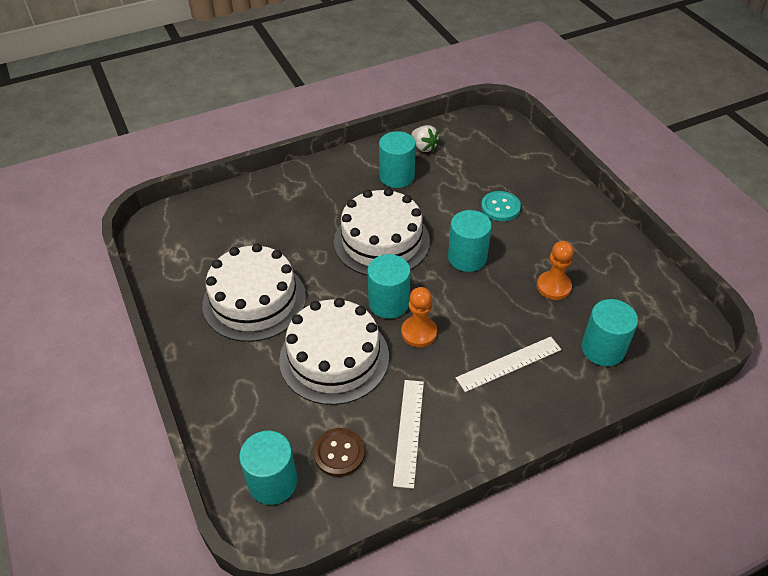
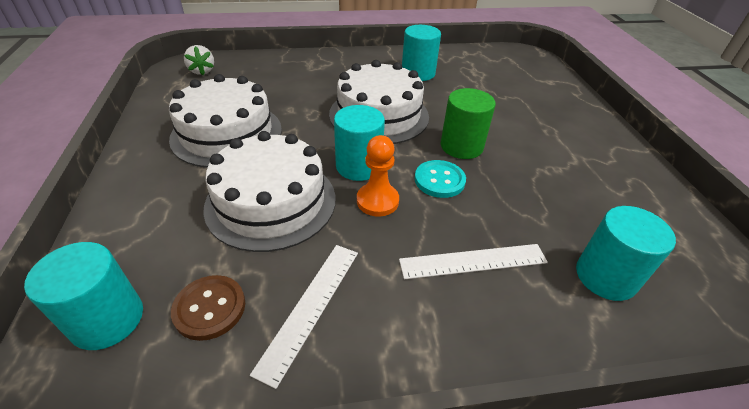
camera: 15 degrees right, 5 degrees down
white strawberry [411,125,440,152] -> white strawberry moved to [184,45,214,75]
turquoise cylinder [448,210,492,272] -> green cylinder [441,88,496,159]
turquoise button [481,191,521,221] -> turquoise button moved to [415,160,466,198]
orange pawn [537,241,574,300] -> none

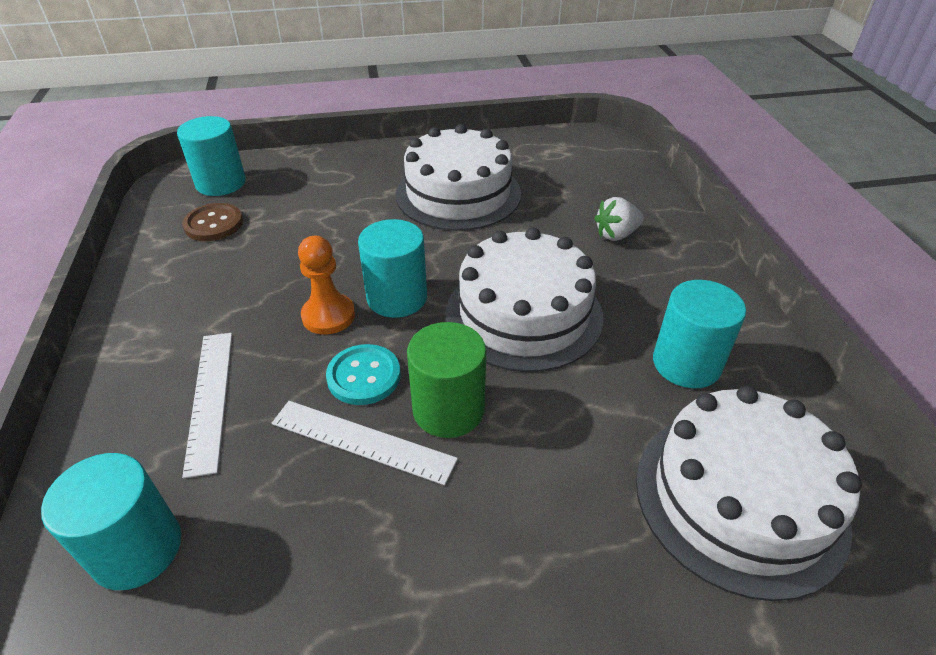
camera: 90 degrees right, 0 degrees up
white strawberry [184,45,214,75] -> white strawberry moved to [594,197,644,241]
white cake [203,131,336,252] -> white cake moved to [636,386,862,601]
white ruler [250,245,358,389] -> white ruler moved to [272,401,458,485]

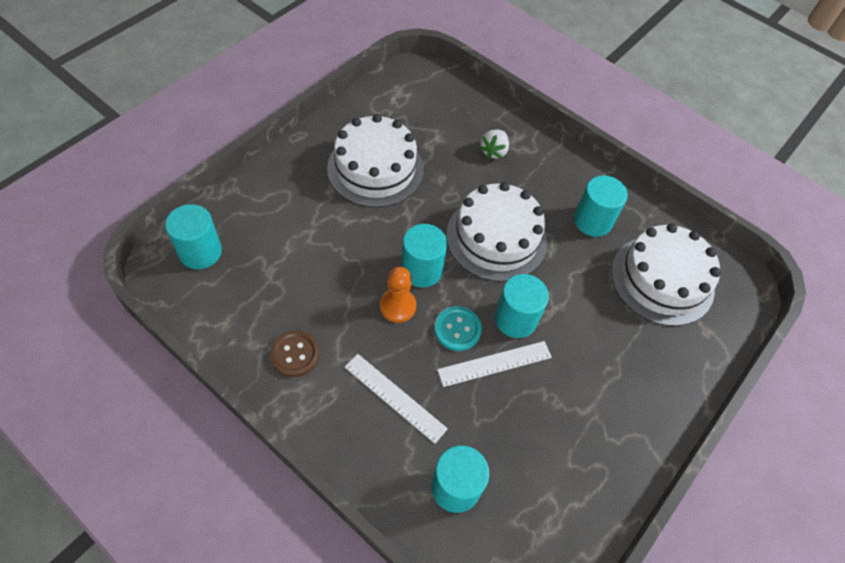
camera: 45 degrees left, 15 degrees up
brown button [182,203,243,241] -> brown button moved to [270,330,320,377]
green cylinder [407,322,486,438] -> turquoise cylinder [495,274,549,338]

